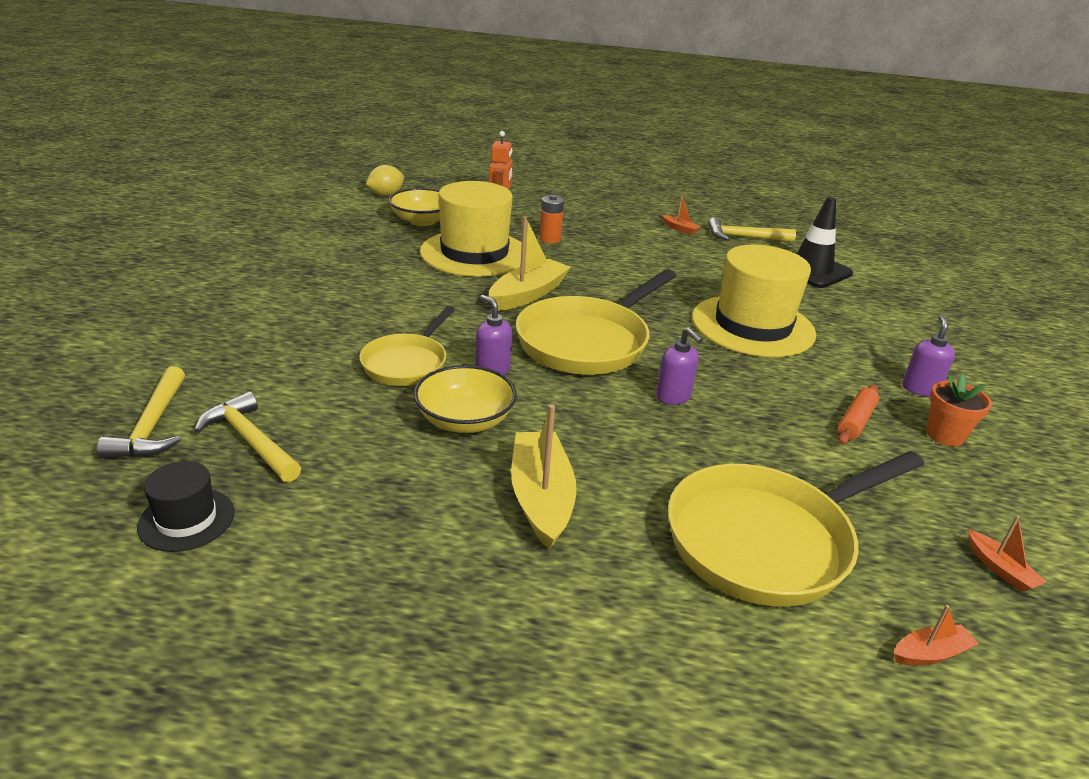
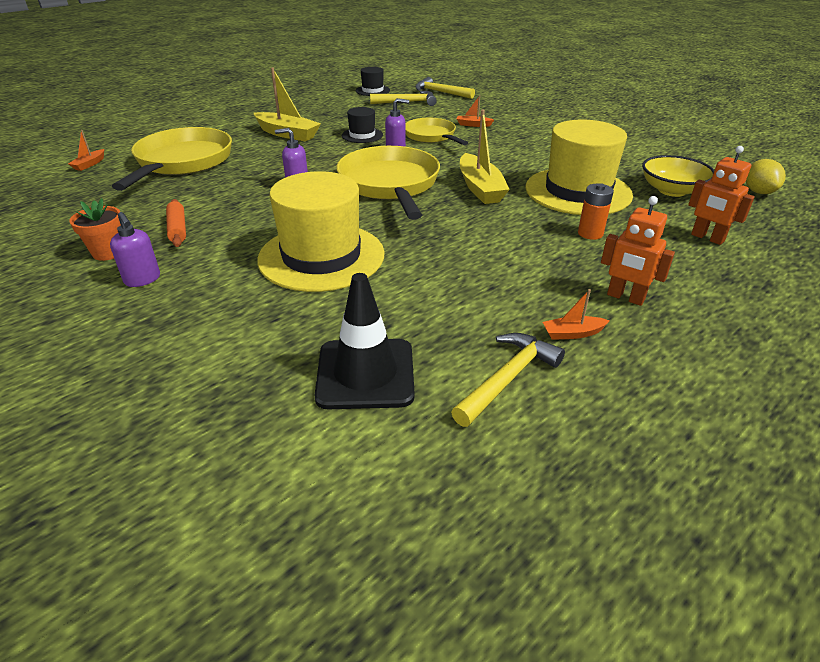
camera: 130 degrees right, 5 degrees up
yellow bowl [414,365,517,433] -> black hat [342,107,383,143]
orange boat [969,515,1046,592] -> orange boat moved to [457,95,494,127]
none -> orange robot [601,196,675,306]

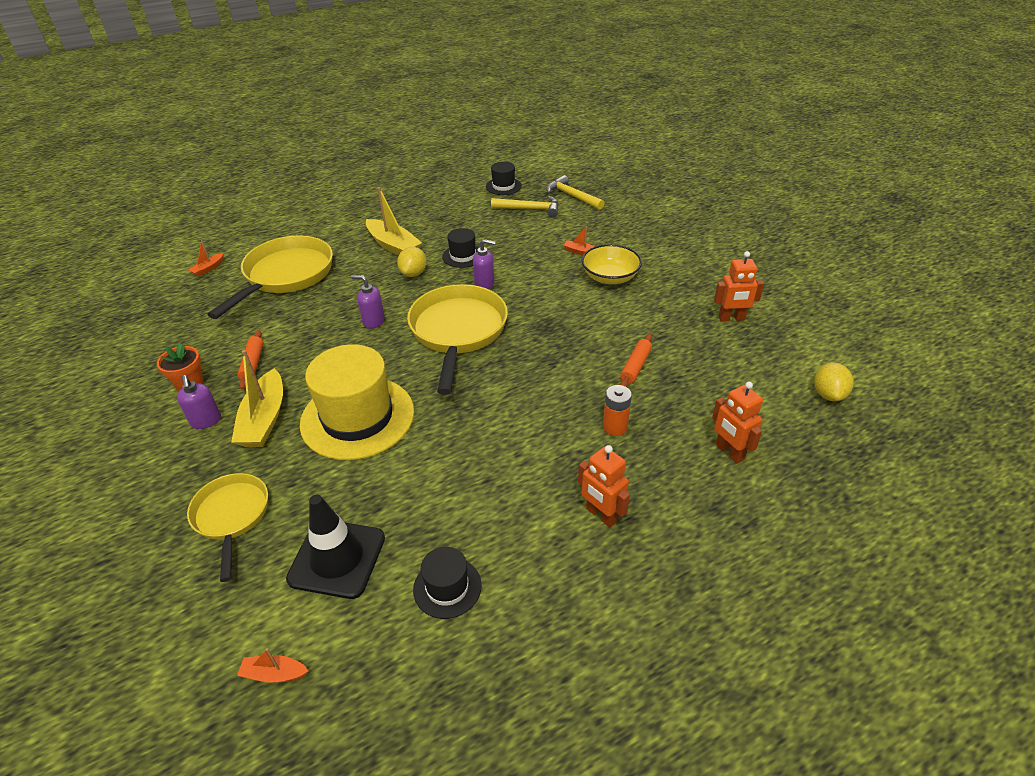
camera: 15 degrees right, 5 degrees up
yellow pan [406,118,468,145] -> yellow pan moved to [187,473,268,582]
yellow hammer [451,333,565,427] -> black hat [413,547,482,619]
yellow boat [460,110,510,204] -> yellow boat moved to [231,350,283,447]
yellow hat [525,120,633,215] -> orange rolling pin [620,334,652,387]
orange boat [543,289,610,340] -> orange boat moved to [237,648,308,683]
yellow bowl [642,155,714,197] -> yellow bowl moved to [581,244,642,284]
none -> yellow lemon [397,247,427,277]
none -> orange robot [714,251,764,322]

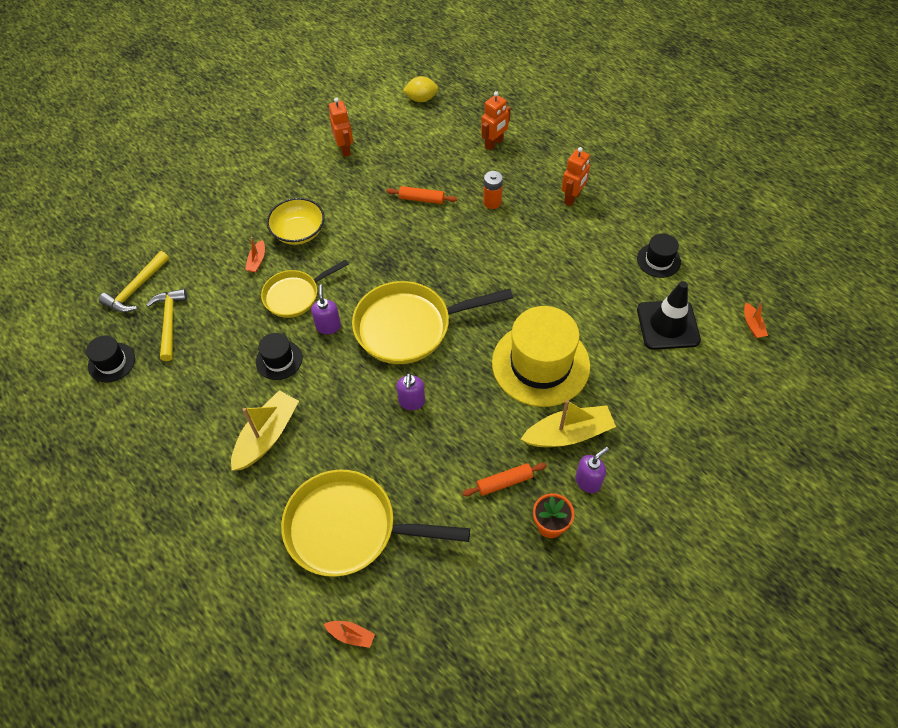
camera: 105 degrees left, 15 degrees up
yellow pan [187,473,268,582] -> yellow pan moved to [261,260,349,318]
yellow lemon [397,247,427,277] -> none

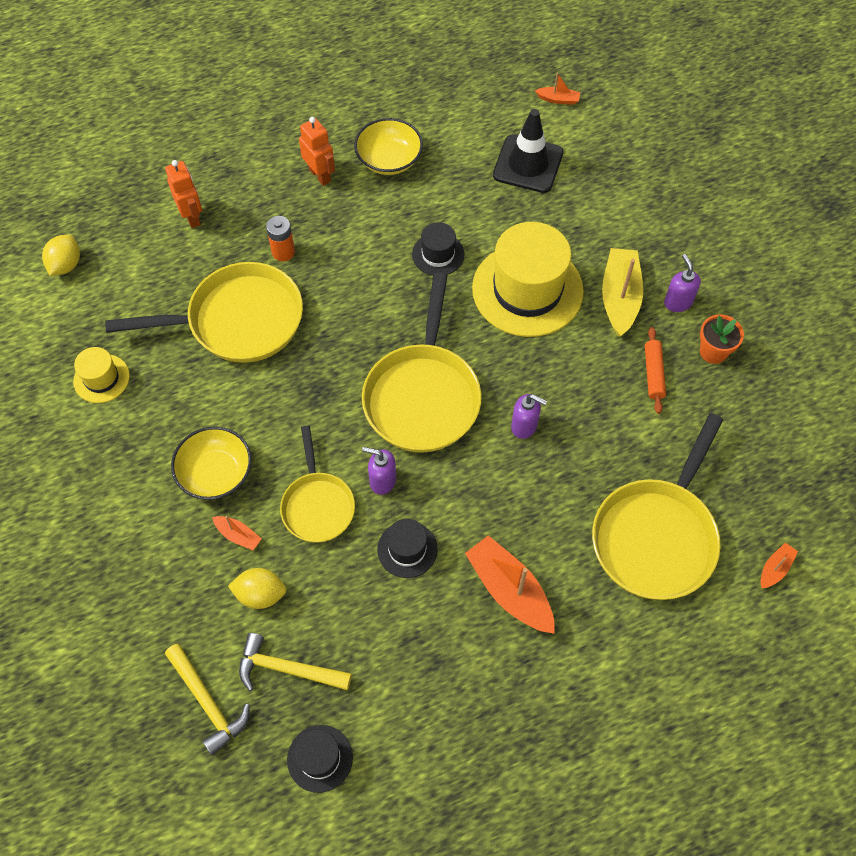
camera: 70 degrees left, 5 degrees up
yellow boat [231,391,299,471] -> orange boat [465,535,555,634]
orange robot [329,97,353,157] -> yellow hat [73,347,130,403]
orange rolling pin [386,186,457,204] -> yellow pan [105,262,303,363]
black hat [637,233,681,278] -> black hat moved to [412,222,465,276]
none -> yellow lemon [228,568,287,609]
none -> yellow bowl [354,118,423,175]

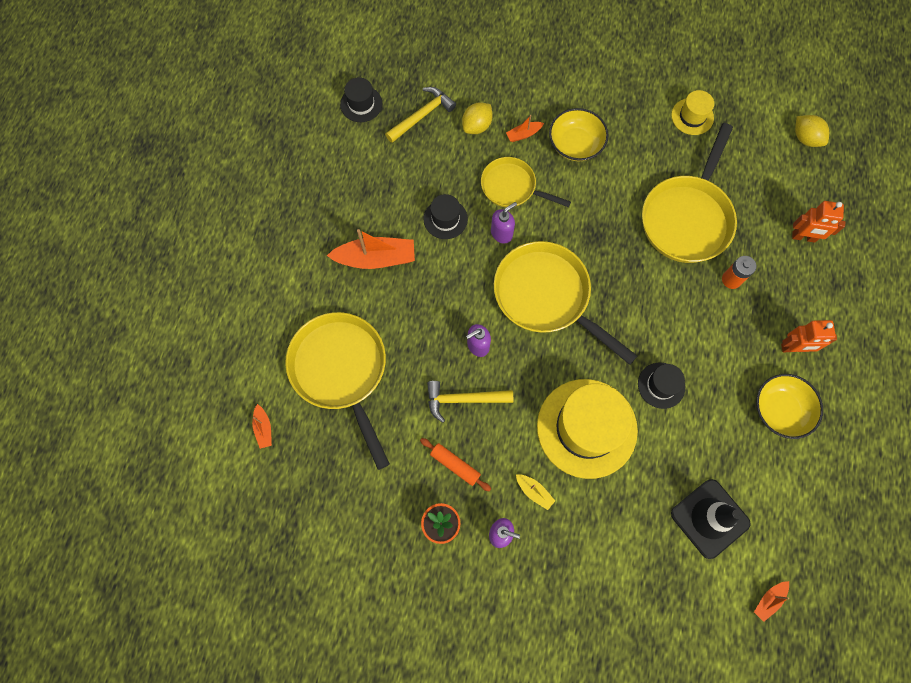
camera: 125 degrees right, 10 degrees up
yellow hammer [165,644,250,755] -> yellow hammer moved to [427,381,513,423]
yellow boat [602,248,643,337] -> yellow boat [516,474,555,510], size x0.49

